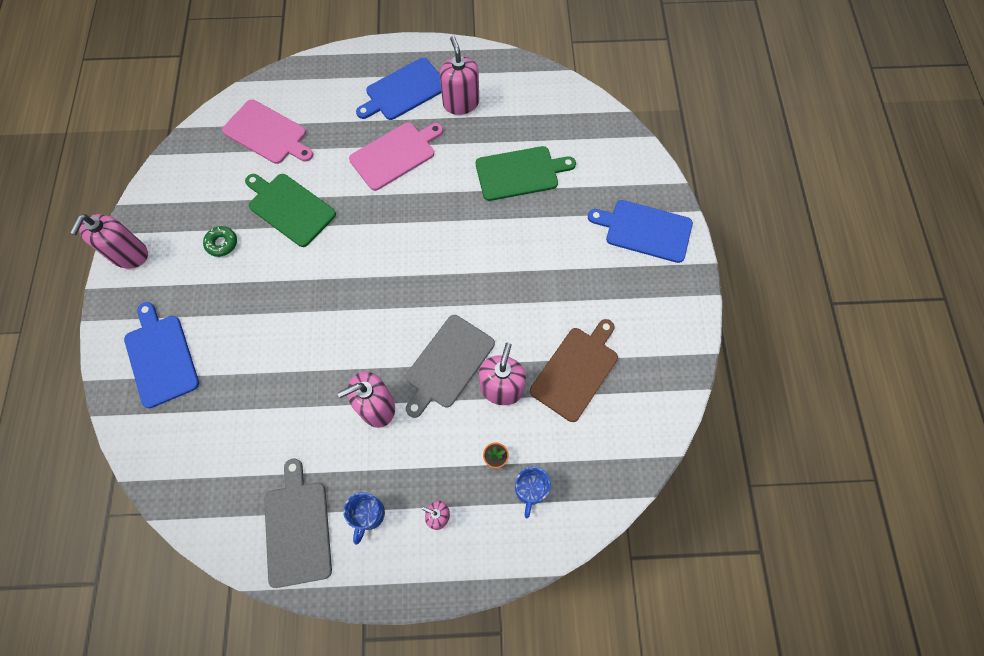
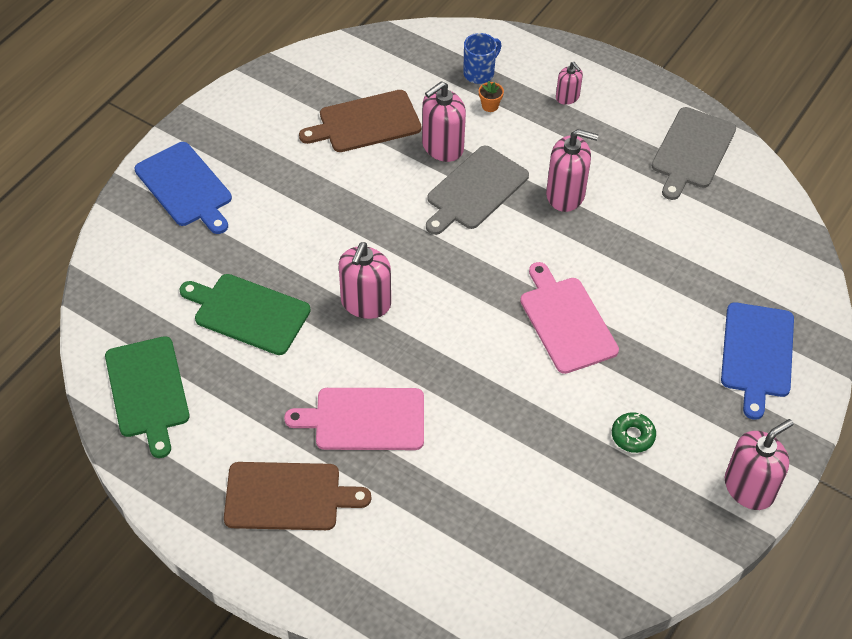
camera: 145 degrees left, 15 degrees down
pink cutting board [222,99,313,164] -> pink cutting board moved to [520,262,619,374]
green cutting board [245,174,336,247] -> green cutting board moved to [105,336,190,458]
blue mug [343,492,385,545] -> none
blue cutting board [356,58,442,120] -> brown cutting board [224,462,371,530]
grey cutting board [405,315,495,418] -> grey cutting board turned 150 degrees clockwise [426,146,529,235]
pink soap dispenser [440,36,479,115] -> pink soap dispenser moved to [339,242,391,319]

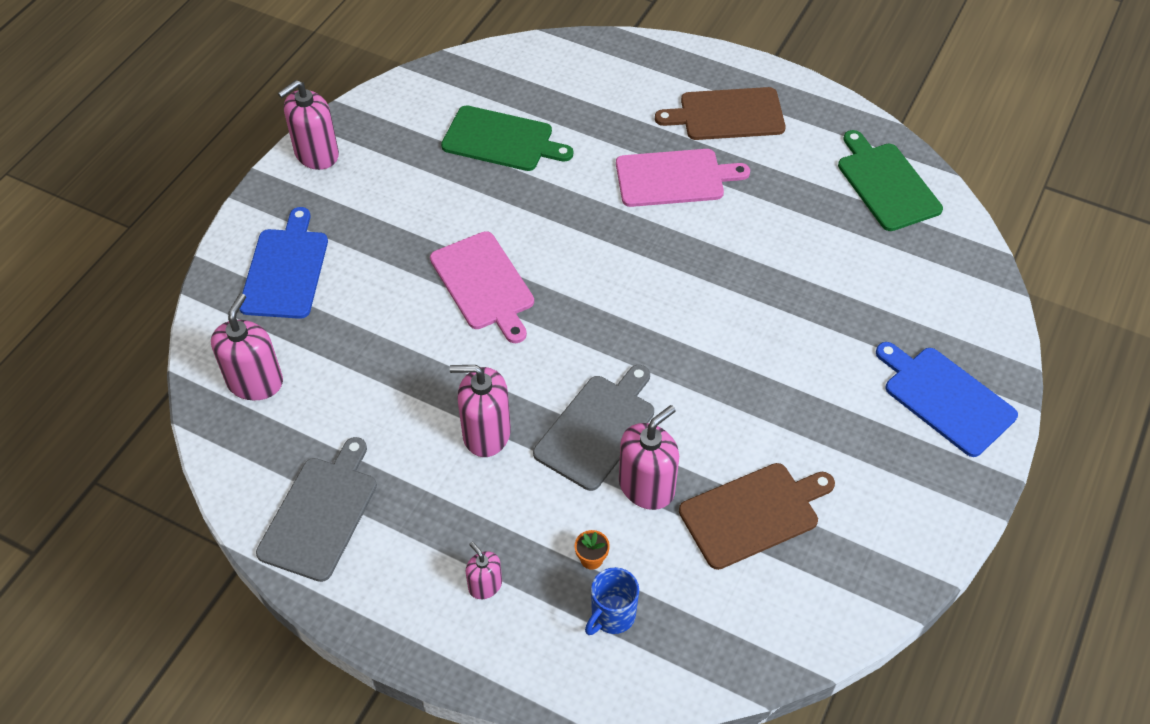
camera: 175 degrees right, 0 degrees up
green cutting board [180,274,311,355] -> green cutting board moved to [441,105,573,171]
pink soap dispenser [339,242,391,319] -> pink soap dispenser moved to [211,293,283,400]
green donut [612,412,656,453] -> none

